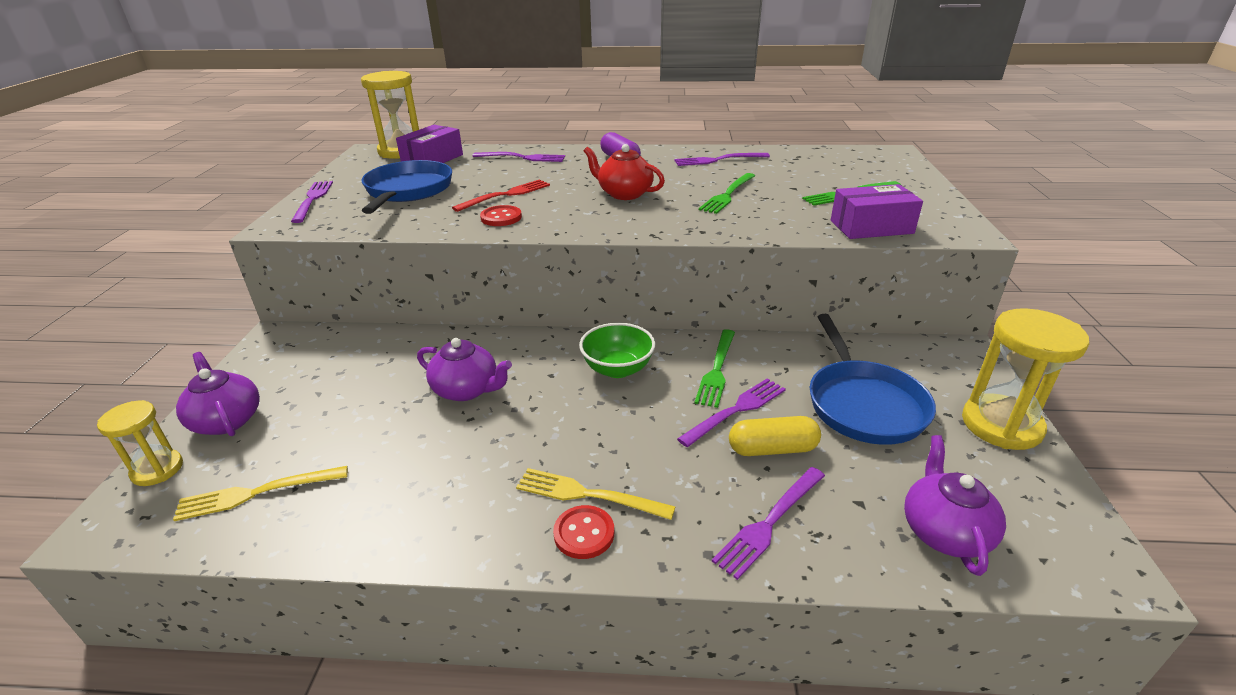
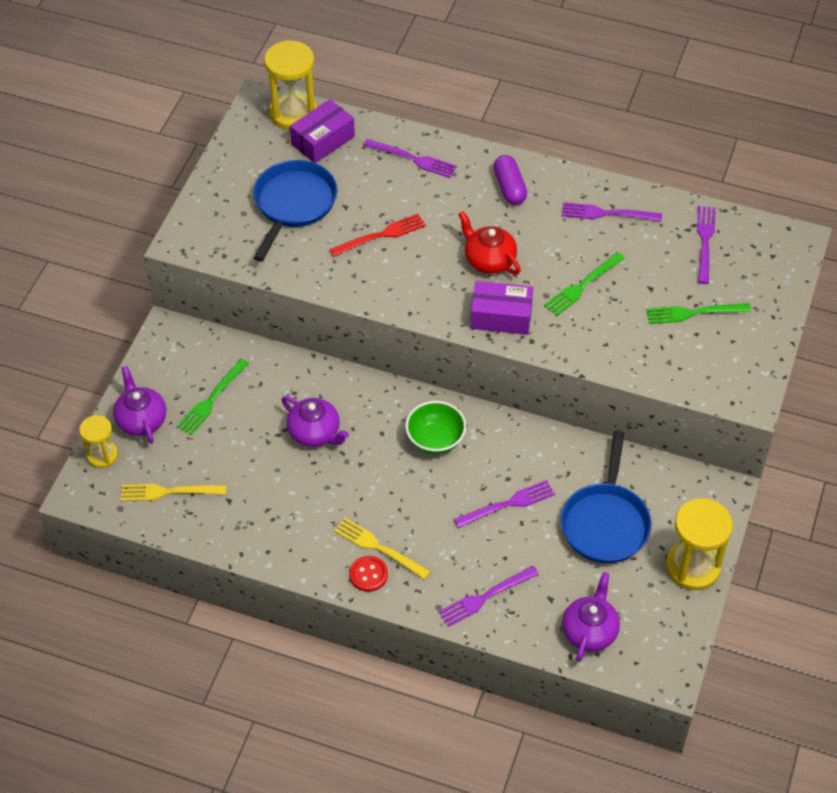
camera: 15 degrees right, 20 degrees up
purple fork [291,181,333,223] -> purple fork moved to [697,206,716,284]
red button [480,205,522,226] -> none
green fork [694,329,735,408] -> green fork moved to [177,359,249,435]
yellow capsule [729,416,821,456] -> none
purple box [831,184,923,239] -> purple box moved to [470,281,533,335]

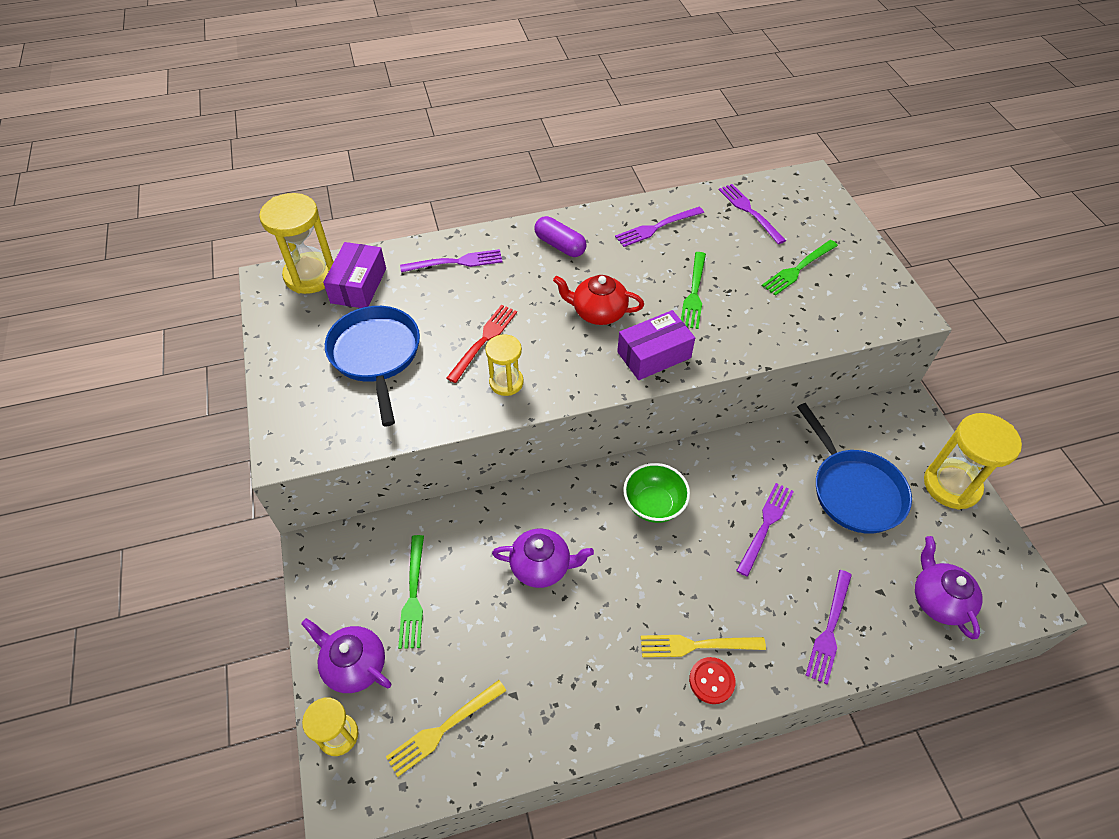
camera: 35 degrees left, 0 degrees up
none -> yellow hourglass [485,334,524,396]

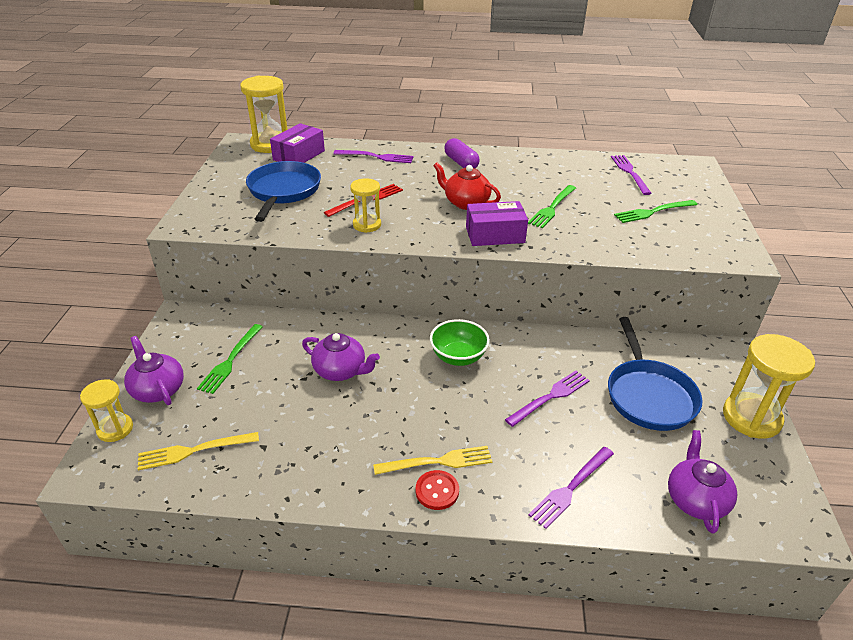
camera: 20 degrees right, 15 degrees down
purple fork [615,207,704,247] -> none
yellow fork [641,635,766,657] -> yellow fork turned 150 degrees clockwise [373,446,492,475]

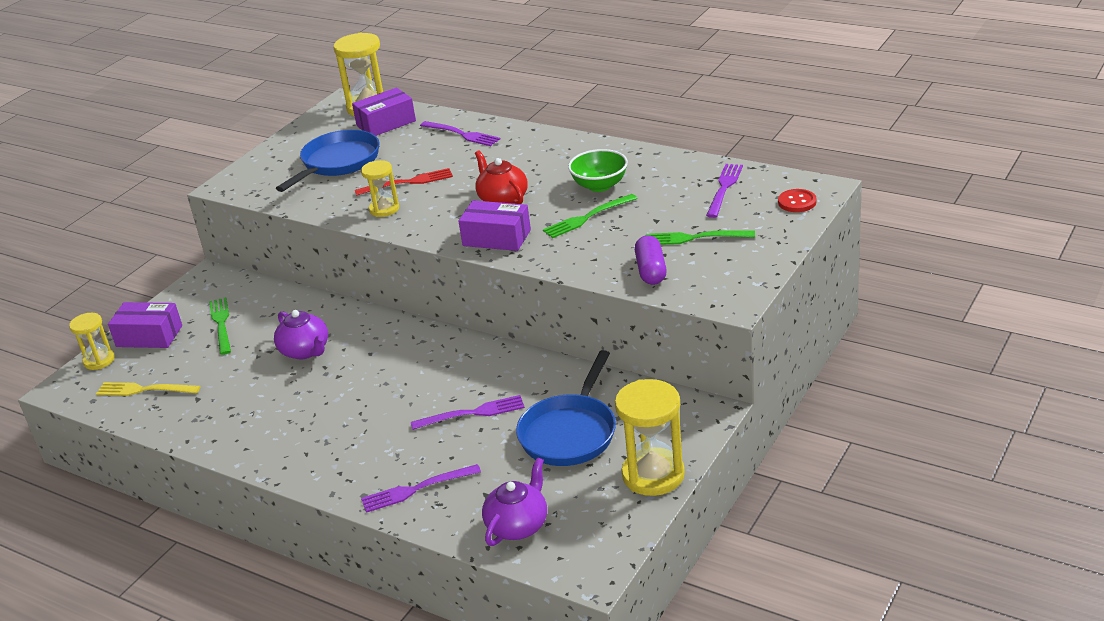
camera: 30 degrees right, 5 degrees down
purple teapot [124,336,184,405] -> purple box [108,302,182,348]
green fork [197,324,263,394] -> green fork turned 120 degrees clockwise [209,297,231,355]
yellow fork [373,446,492,475] -> none
red button [416,470,459,510] -> red button moved to [778,189,817,212]
green bowl [430,319,490,366] -> green bowl moved to [568,149,628,192]
purple capsule [444,138,480,168] -> purple capsule moved to [635,235,667,285]

